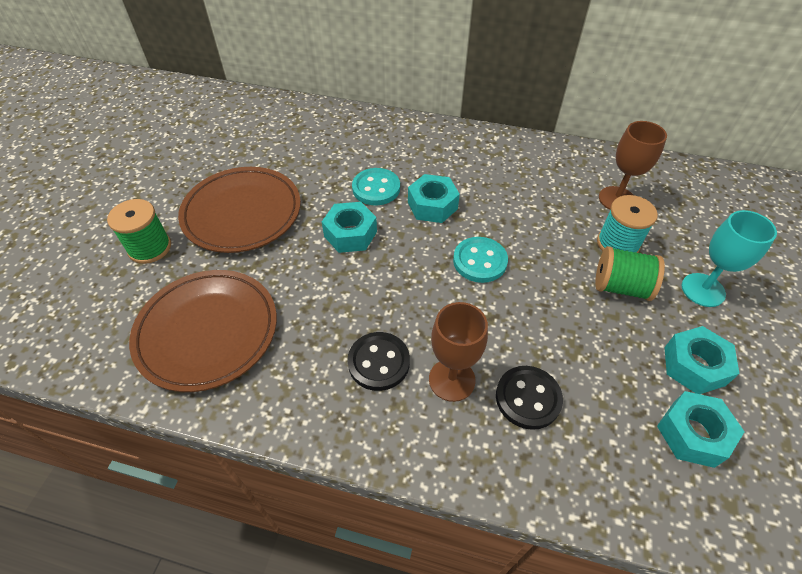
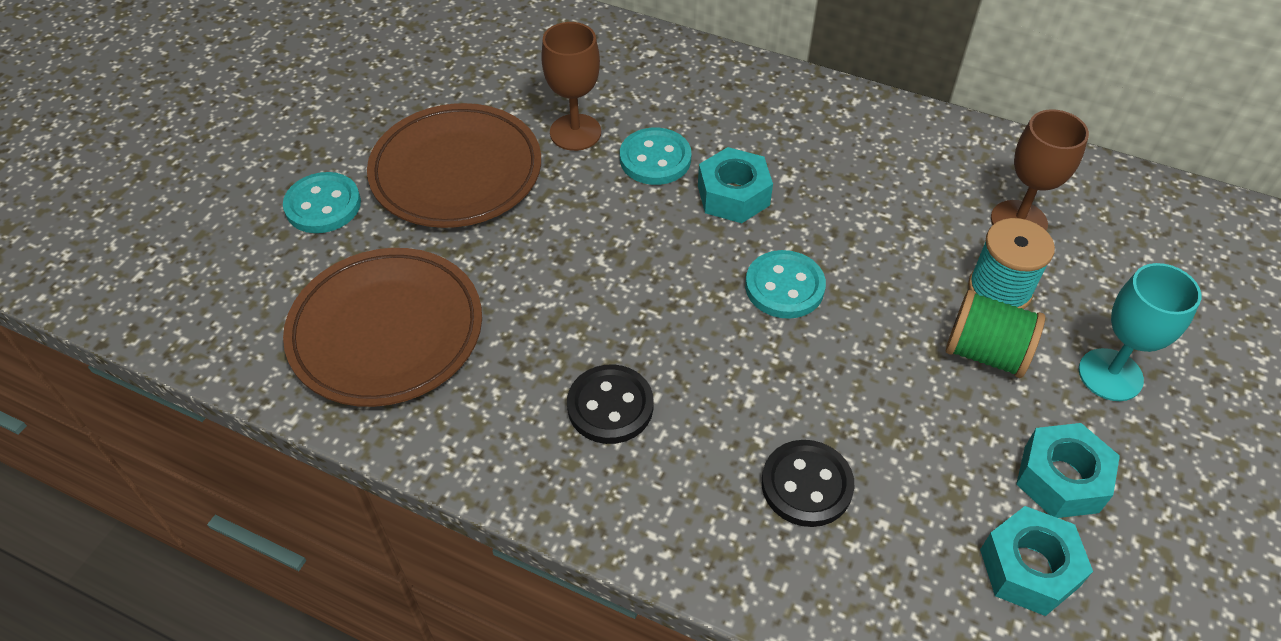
camera: 10 degrees right, 0 degrees up
green spool [107,199,171,264] -> turquoise button [283,172,361,233]
turquoise nut [322,202,377,253] -> none
brown goblet [429,302,488,402] -> brown goblet moved to [541,22,601,151]

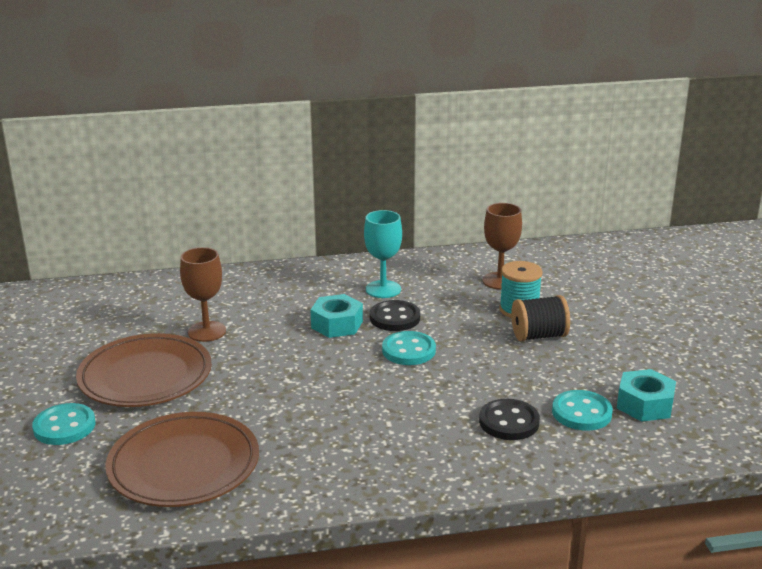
camera: 35 degrees left, 25 degrees down
black button [567,365,654,444] -> black button moved to [370,300,420,331]
turquoise button [620,128,691,185] -> turquoise button moved to [552,390,613,431]
green spool [946,290,1045,378] -> black spool [511,295,570,341]
turquoise nut [1016,423,1120,518] -> none
turquoise goblet [1079,263,1201,401] -> turquoise goblet moved to [364,210,402,298]

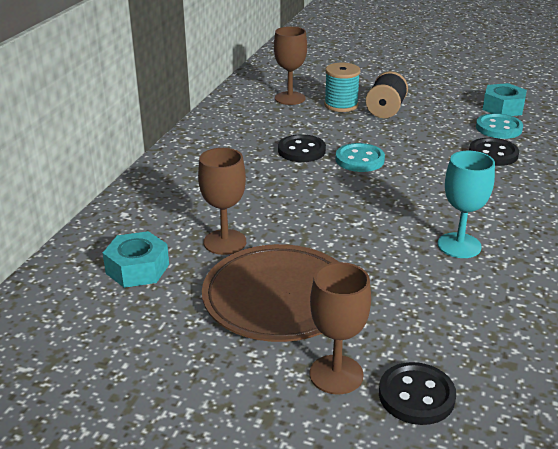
camera: 60 degrees left, 5 degrees up
turquoise button [32,403,95,445] -> brown goblet [309,262,371,394]
brown plate [105,412,259,507] -> none
turquoise nut [310,294,363,338] -> turquoise nut moved to [103,231,169,288]
turquoise goblet [364,210,402,298] -> turquoise goblet moved to [437,151,495,258]
none -> black button [379,362,456,425]

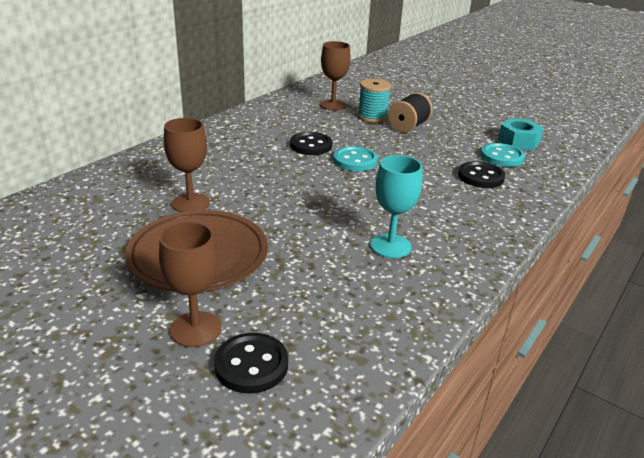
camera: 15 degrees right, 0 degrees up
turquoise nut [103,231,169,288] -> none

